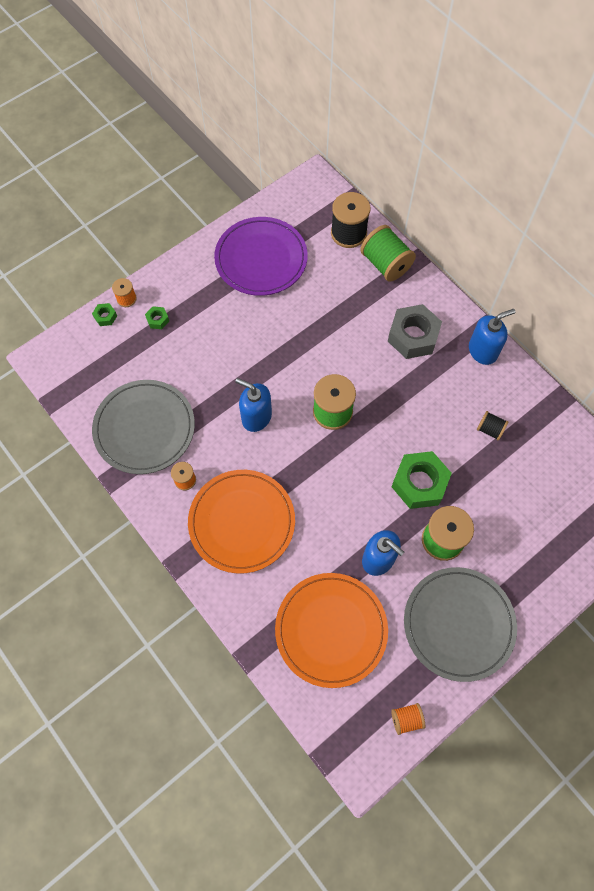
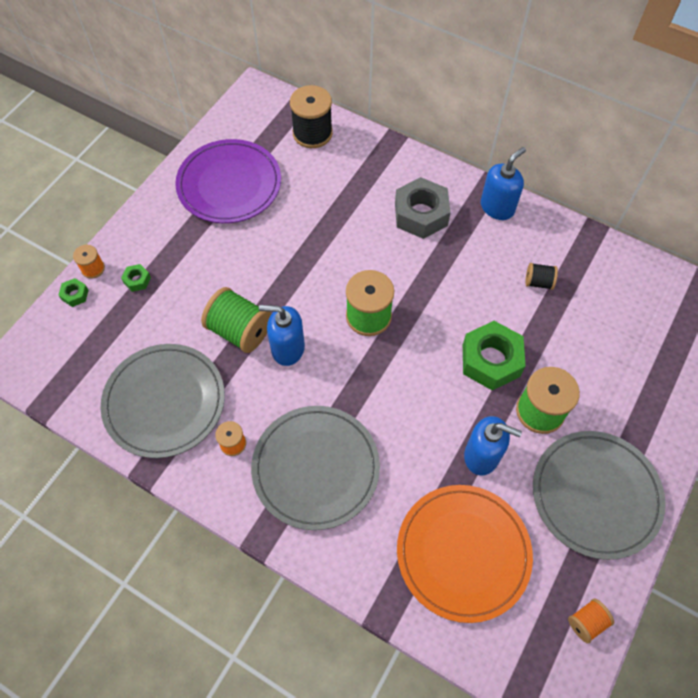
camera: 20 degrees left, 5 degrees down
orange plate [188,470,295,574] -> grey plate [251,406,380,530]
green spool [360,225,416,282] -> green spool moved to [201,287,271,353]

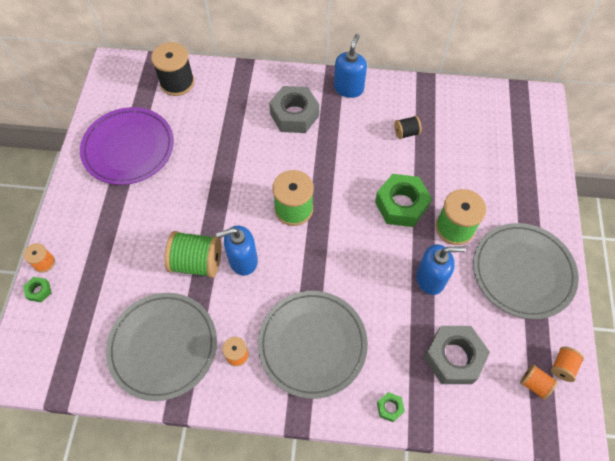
camera: 25 degrees left, 0 degrees up
green nut [121,264,151,292] -> green nut moved to [377,392,405,422]
orange plate [397,485,533,623] -> grey nut [424,326,490,384]
none -> orange spool [520,364,558,400]

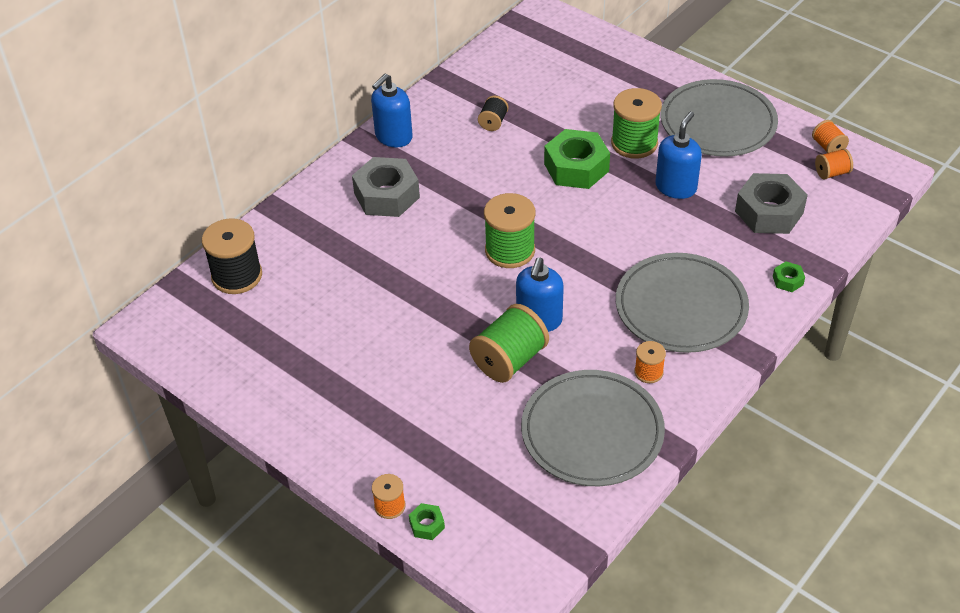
camera: 55 degrees left, 15 degrees down
purple plate [80,107,174,185] -> none
blue soap dispenser [334,34,367,98] -> blue soap dispenser turned 105 degrees counterclockwise [371,74,413,147]

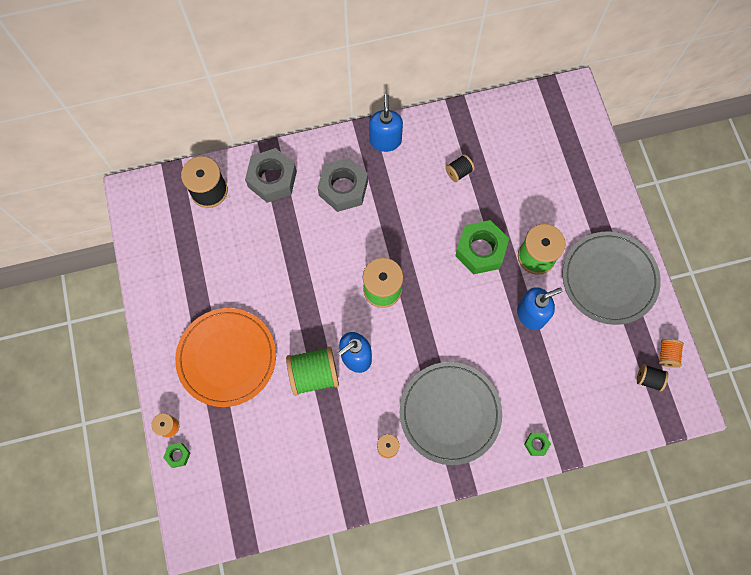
camera: 35 degrees right, 25 degrees up
blue soap dispenser [371,74,413,147] -> blue soap dispenser turned 105 degrees clockwise [369,94,403,152]
grey plate [521,370,665,486] -> none
grey nut [735,173,808,234] -> grey nut moved to [245,148,297,203]
orange spool [815,148,853,180] -> black spool [637,364,668,392]
none -> orange plate [175,308,276,407]

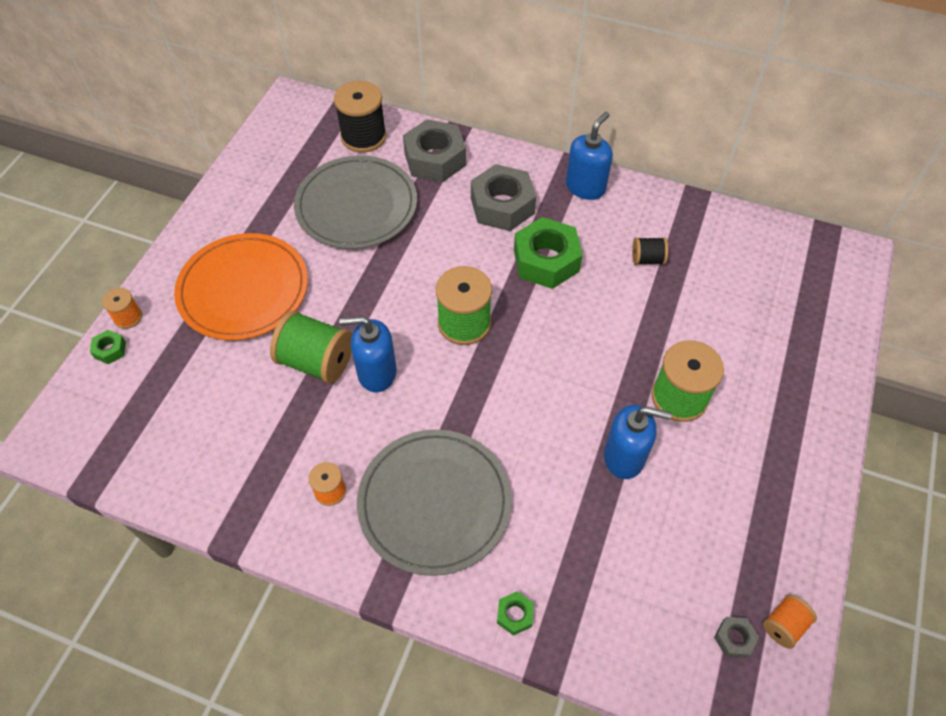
camera: 35 degrees right, 15 degrees down
green nut [455,220,509,274] -> green nut moved to [514,217,583,289]
grey plate [563,231,661,325] -> grey plate moved to [294,155,417,249]
black spool [637,364,668,392] -> grey nut [714,617,759,658]

